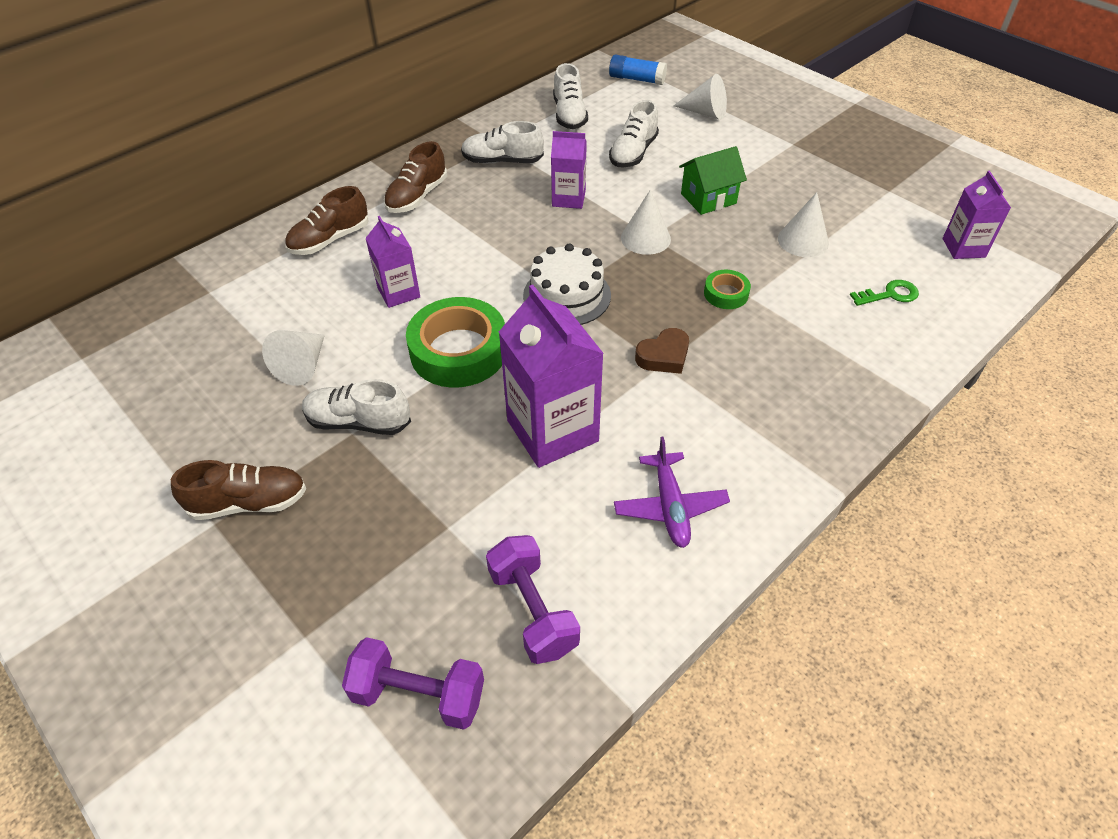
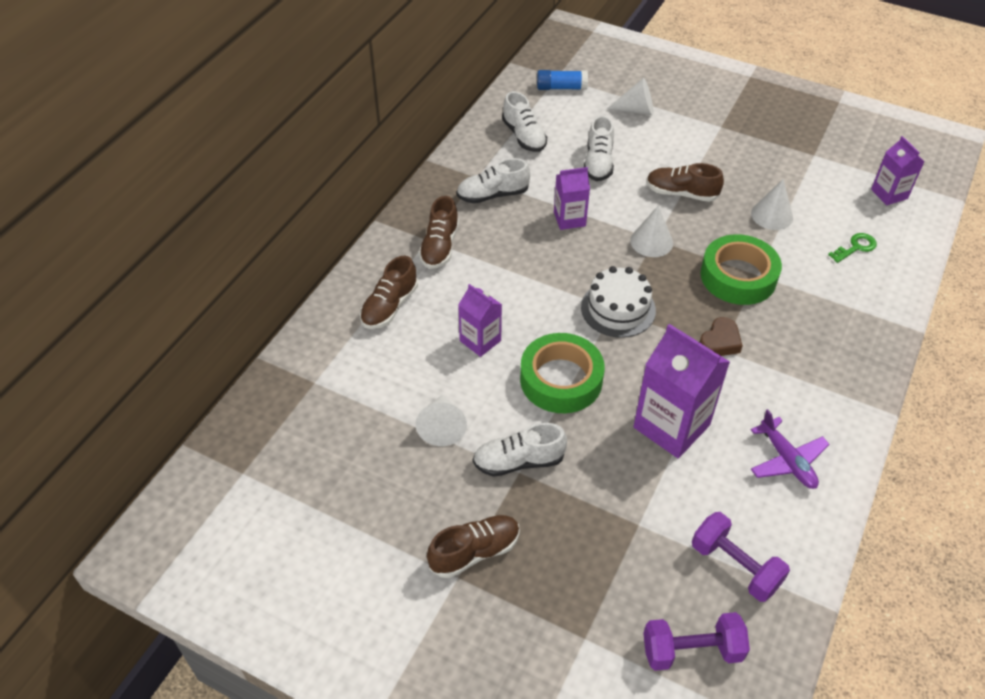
camera: 20 degrees left, 0 degrees up
green house [679,146,747,215] -> brown shoe [646,163,724,202]
green tape [704,270,751,309] -> green tape [700,234,782,305], size x2.07

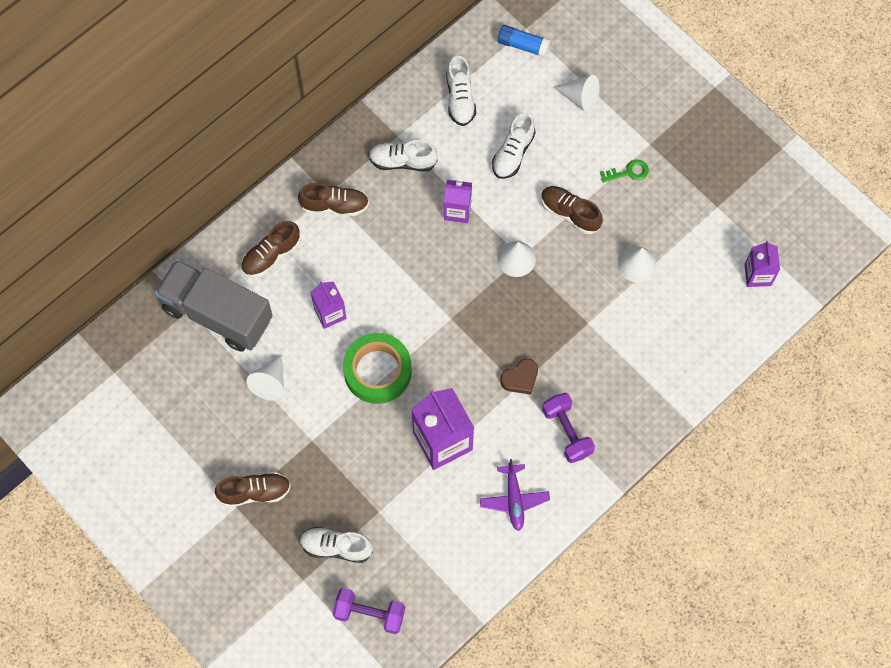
camera: 20 degrees right, 20 degrees up
brown shoe [419,196,459,269] -> brown shoe turned 120 degrees counterclockwise [298,183,369,216]
white shoe [473,423,567,477] -> white shoe moved to [299,527,373,563]
white cake [581,266,656,338] -> none
purple dumbbell [692,512,790,602] -> purple dumbbell moved to [542,393,595,463]
green tape [700,234,782,305] -> none
green key [828,233,877,263] -> green key moved to [600,160,649,183]
none -> grey truck [155,259,273,352]

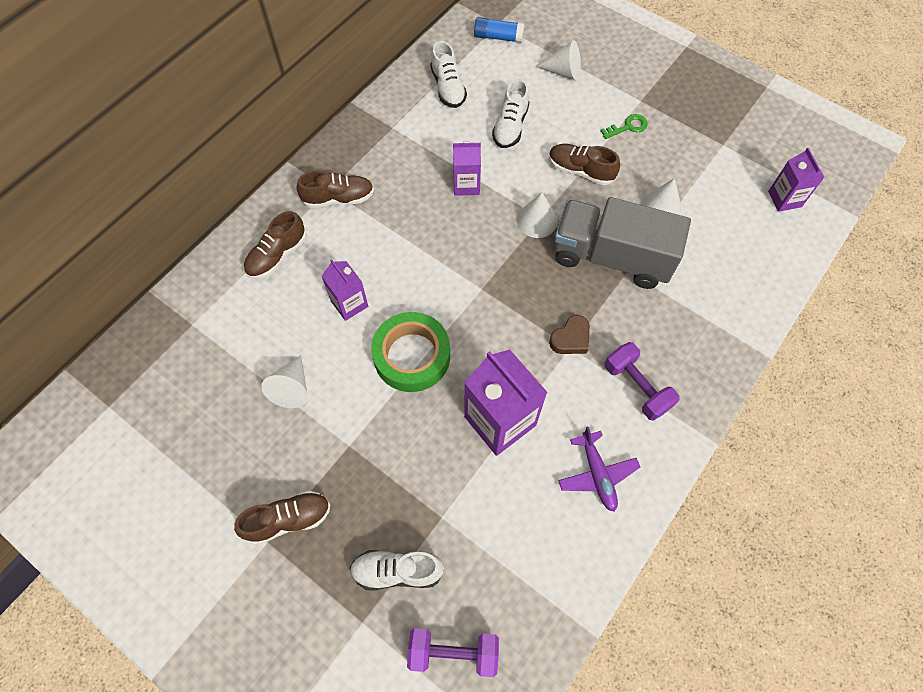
camera: 10 degrees left, 5 degrees down
grey truck [155,259,273,352] -> grey truck moved to [554,197,691,289]
white shoe [369,140,438,171] -> none

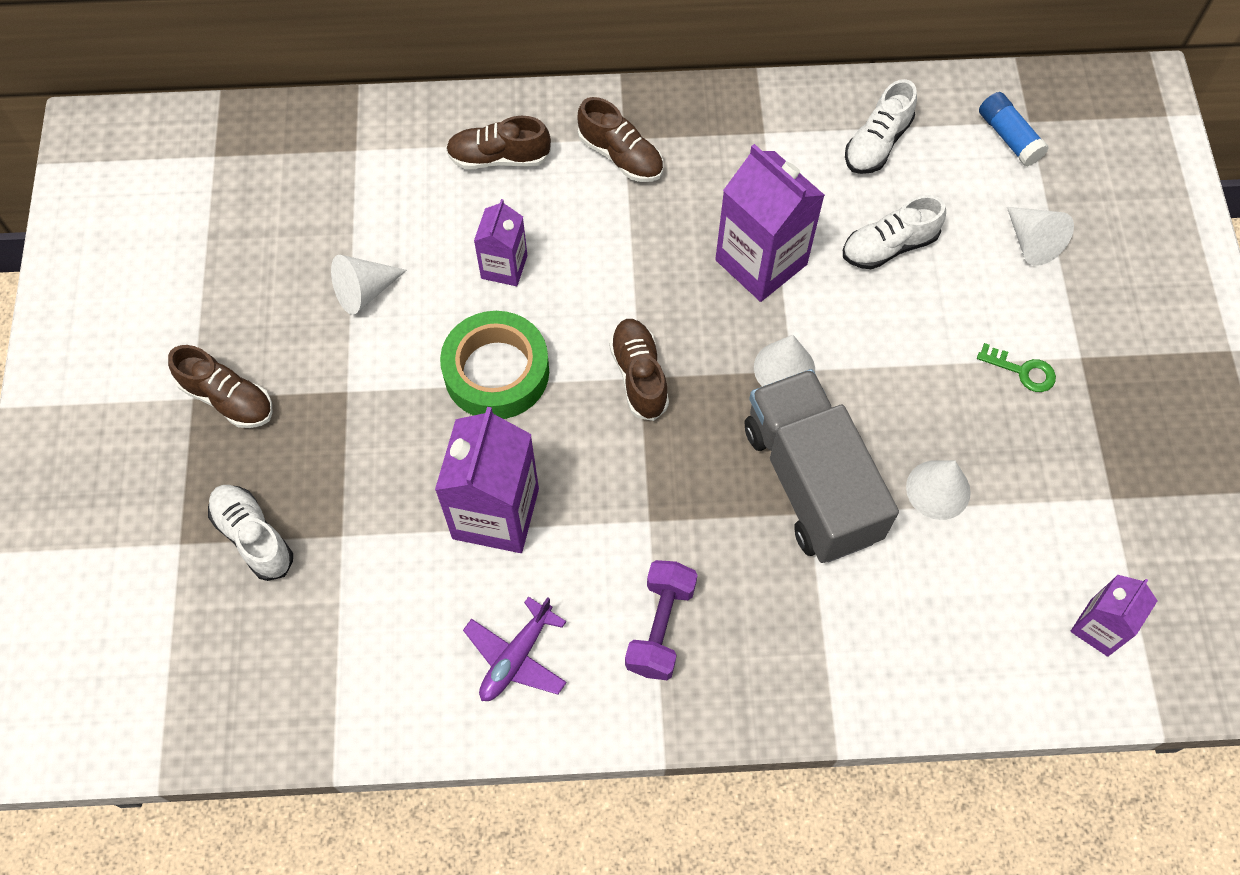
camera: 50 degrees right, 0 degrees up
purple dumbbell [407,628,499,677] -> none
purple carton [453,142,481,196] -> purple carton [715,144,825,302], size x1.74
brown shoe [549,144,620,185] -> brown shoe moved to [609,319,669,421]
brown heart [549,315,590,354] -> none

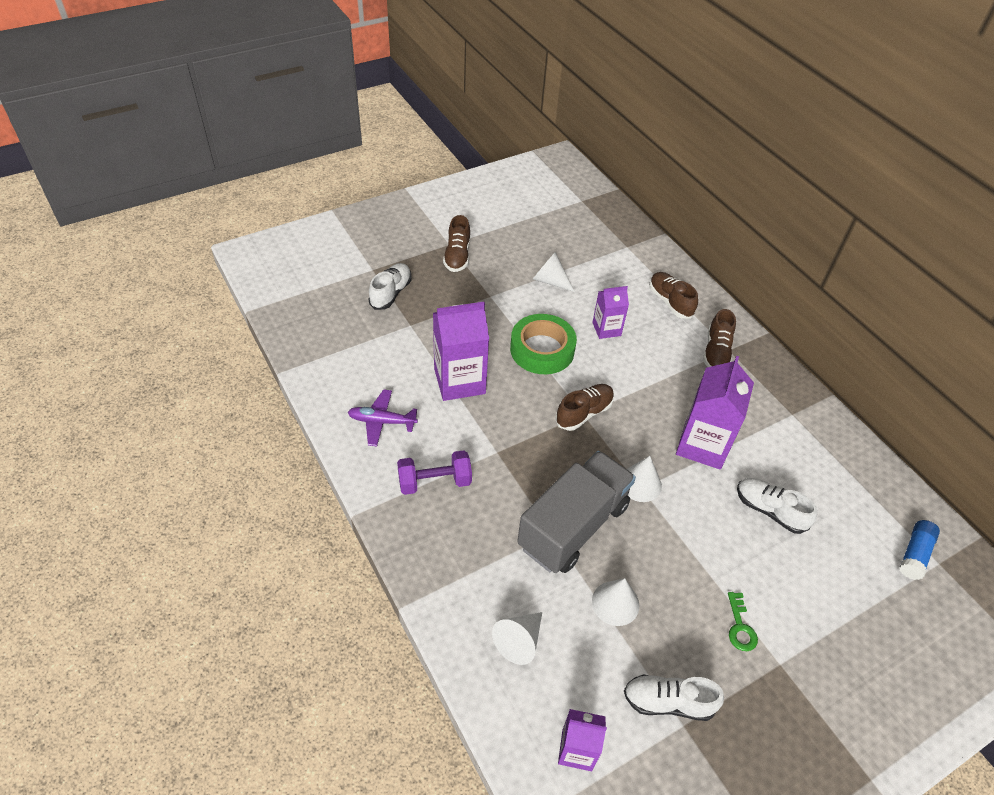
camera: 60 degrees right, 15 degrees down
white shoe [845,79,917,174] -> white shoe moved to [624,675,724,721]
white cone [1007,207,1074,265] -> white cone moved to [492,612,542,665]

